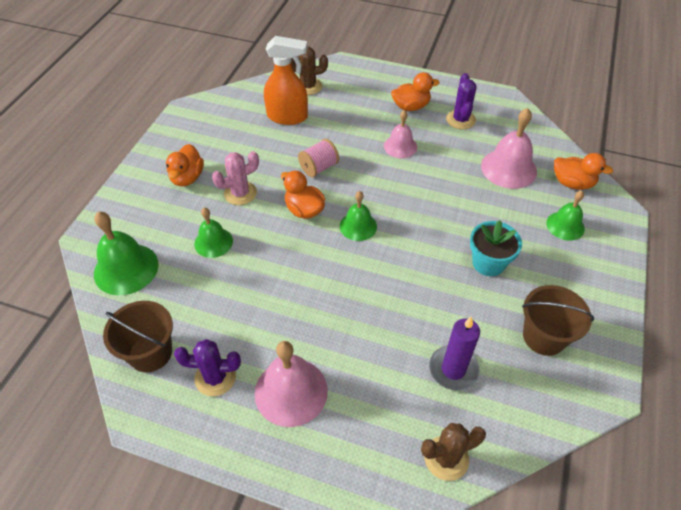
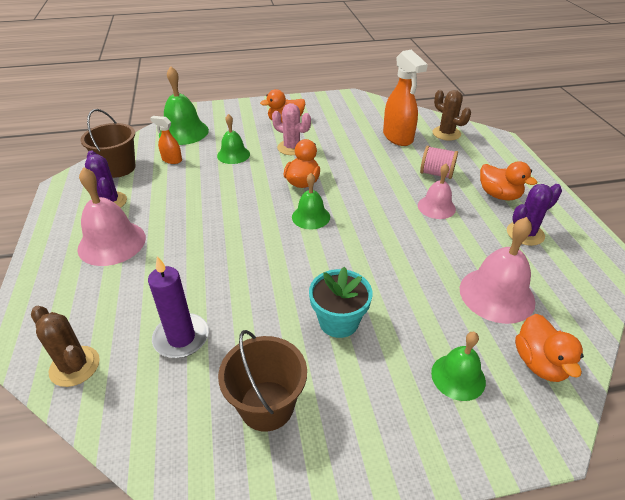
camera: 60 degrees right, 10 degrees down
pink spool [298,139,339,177] -> pink spool moved to [420,146,458,179]
none -> orange spray bottle [150,116,182,164]

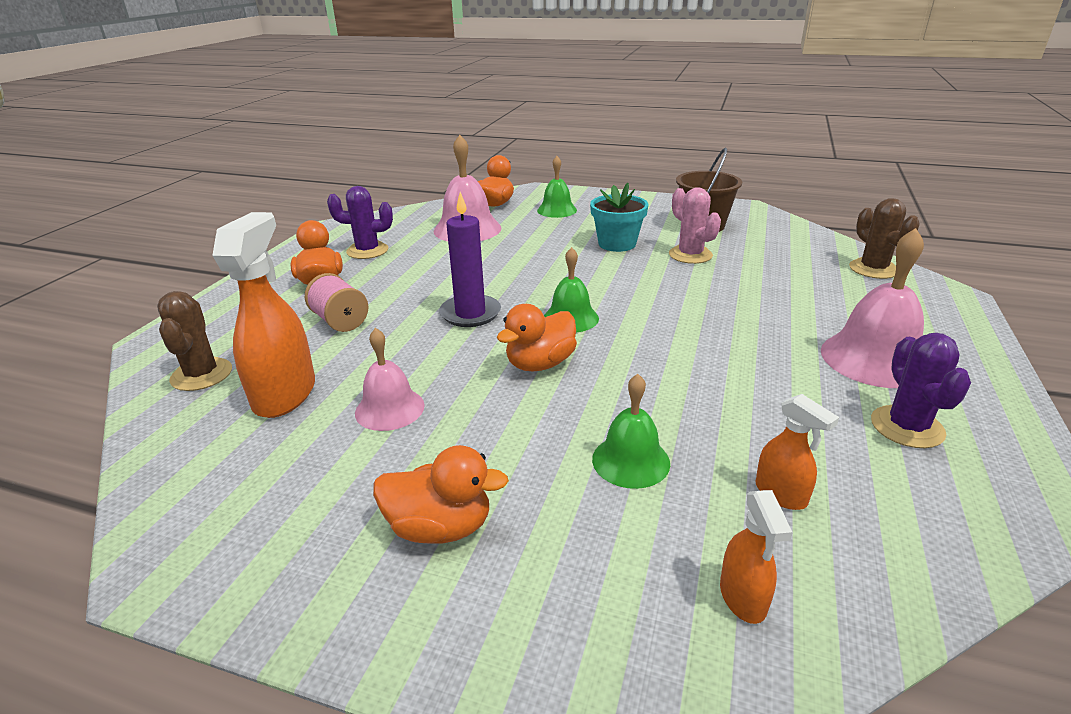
camera: 150 degrees left, 10 degrees down
brown bucket [81,109,136,178] -> none
purple candle [148,256,209,358] -> purple candle moved to [439,192,501,327]
green bell [159,66,209,145] -> orange spray bottle [720,490,793,624]
pink cactus [272,103,311,155] -> pink cactus moved to [669,187,721,264]
pink bell [418,164,456,219] -> pink bell moved to [355,328,425,431]

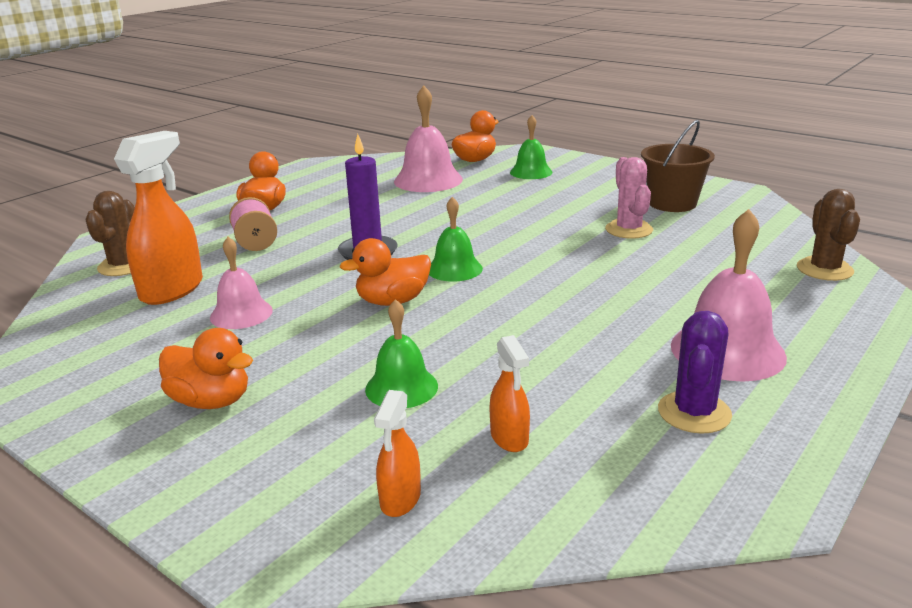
camera: 20 degrees right, 5 degrees down
purple cactus [327,186,393,259] -> none
turquoise flower pot [590,183,648,252] -> none

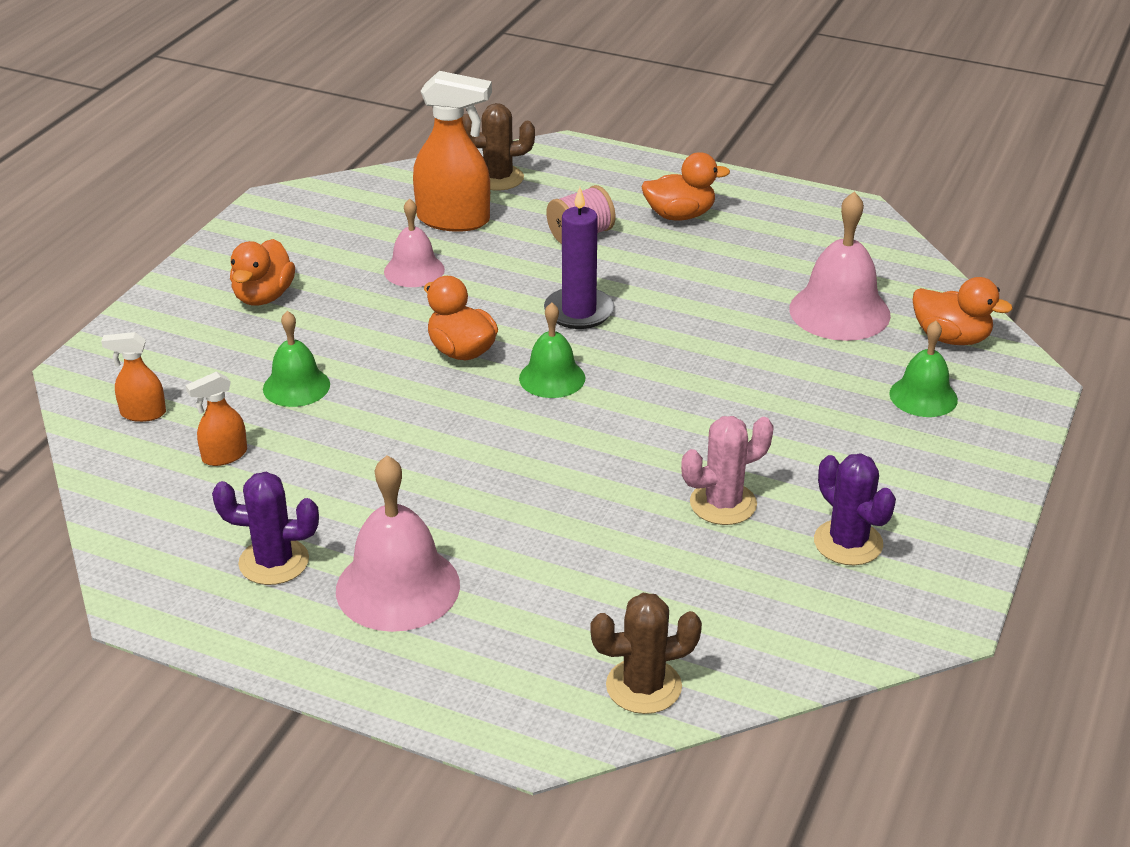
camera: 75 degrees right, 10 degrees up
brown bucket [641,120,715,212] -> purple cactus [814,453,896,565]

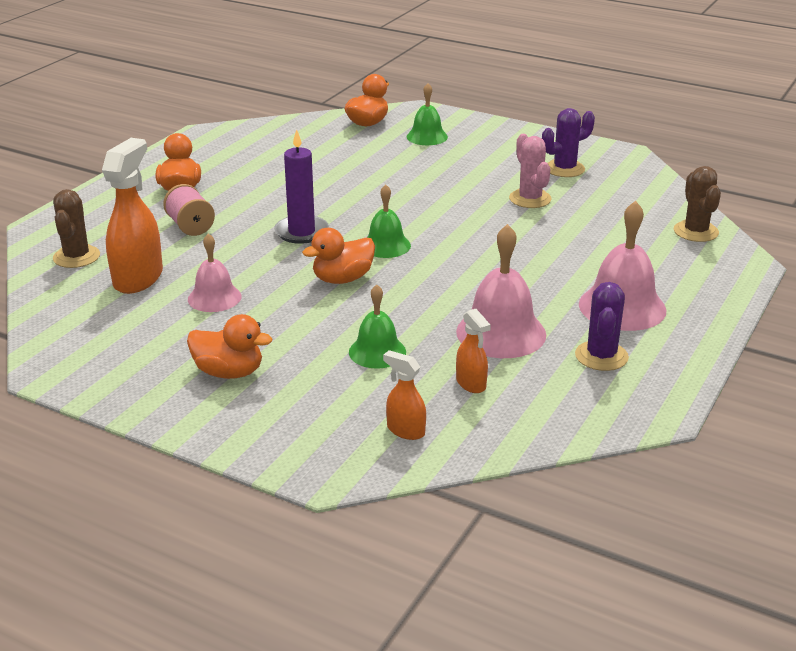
camera: 85 degrees left, 5 degrees down
orange spray bottle [101,332,166,422] -> orange spray bottle turned 120 degrees clockwise [383,350,426,440]
pink bell [789,191,891,341] -> pink bell moved to [456,224,546,358]

